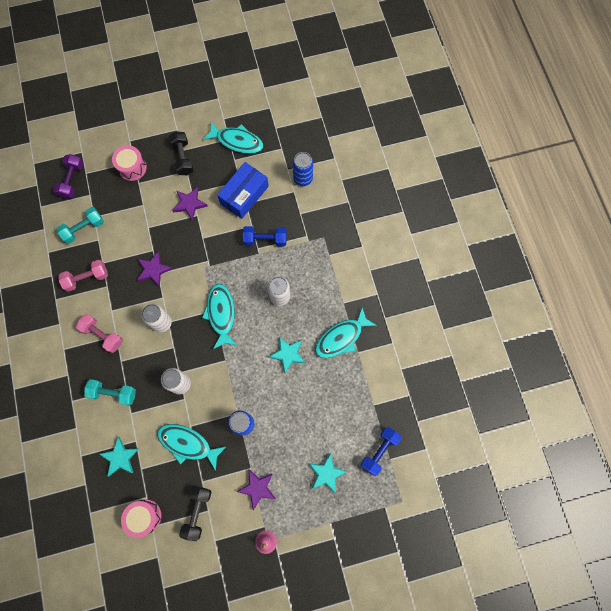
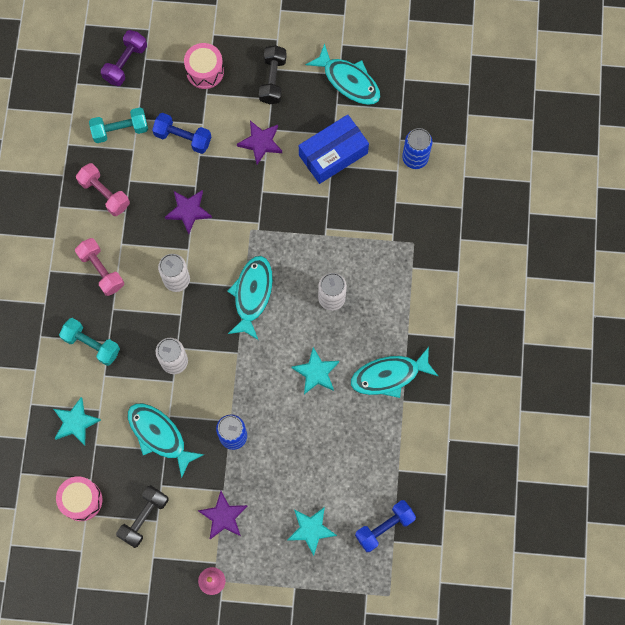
camera: 20 degrees right, 0 degrees up
pink dumbbell [59,260,108,292] -> pink dumbbell turned 45 degrees clockwise [76,163,130,216]
blue dumbbell [243,226,287,247] -> blue dumbbell moved to [152,113,211,154]

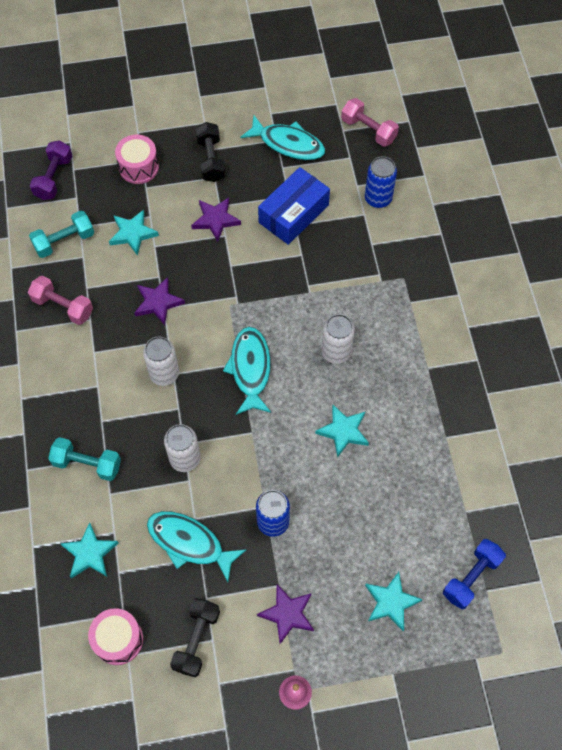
camera: 15 degrees left, 10 degrees down
pink dumbbell [75,238,124,296] -> pink dumbbell moved to [341,98,399,147]
blue dumbbell [152,113,211,154] -> turquoise star [109,210,159,256]
turquoise fish [351,347,438,398] -> none

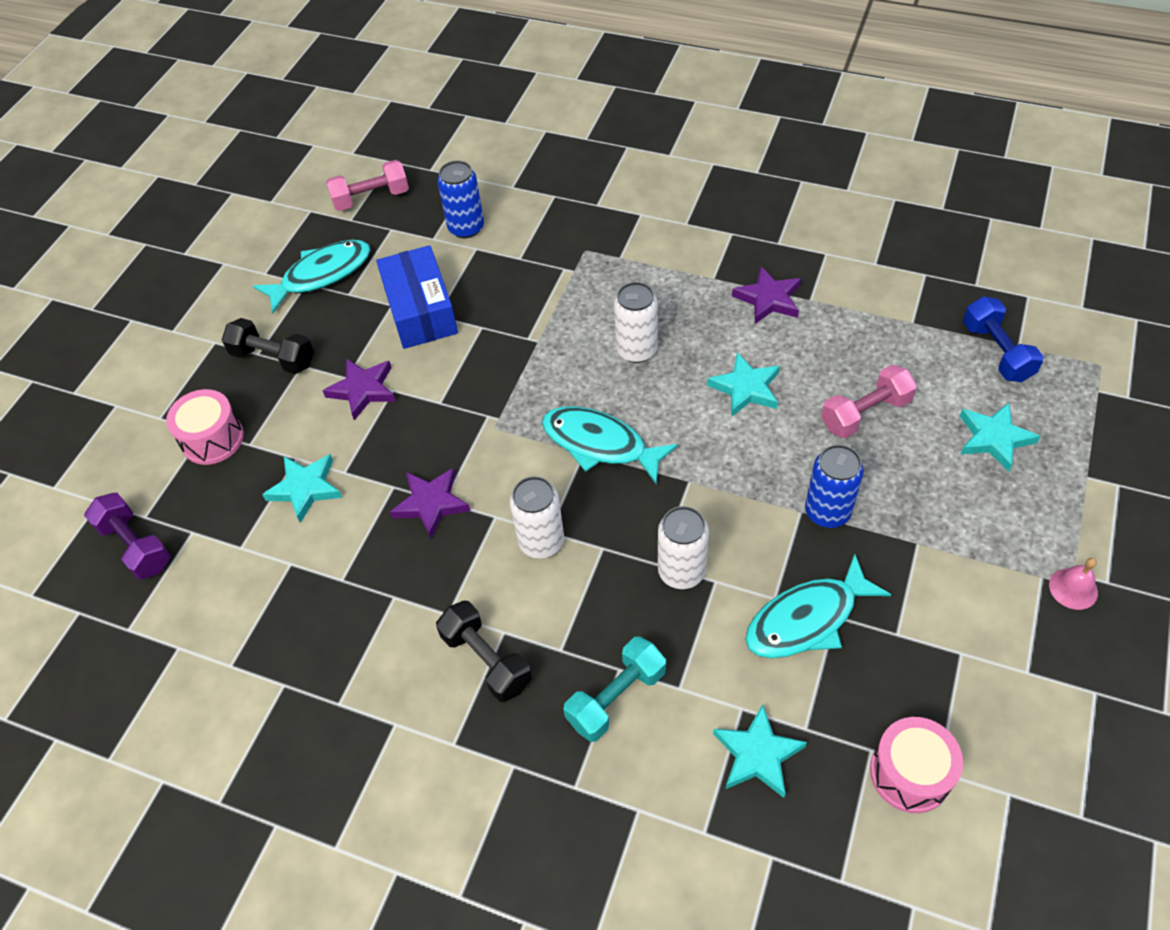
camera: 55 degrees left, 10 degrees down
pink dumbbell [28,276,93,325] -> pink dumbbell moved to [821,365,917,438]
turquoise dumbbell [29,211,94,258] -> none
black dumbbell [170,598,220,677] -> black dumbbell moved to [436,601,532,702]
purple star [257,585,314,644] -> purple star moved to [732,266,801,324]

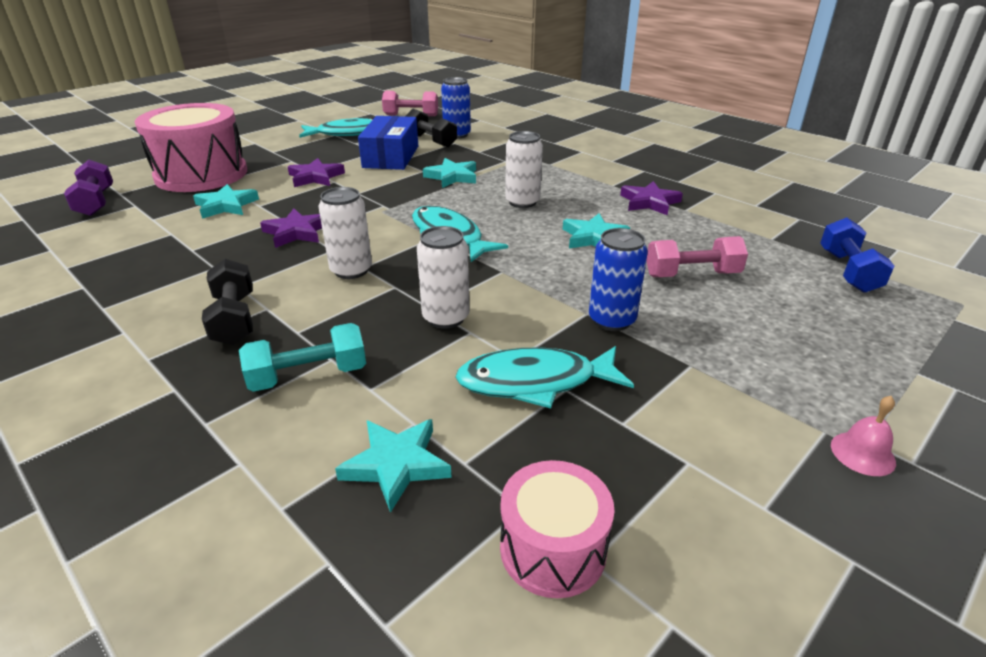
camera: 20 degrees right, 20 degrees down
pink drum [166,389,244,465] -> pink drum [134,103,247,192], size x1.89
black dumbbell [222,318,314,374] -> black dumbbell moved to [405,109,457,147]
turquoise star [960,403,1040,472] -> turquoise star moved to [423,158,476,188]

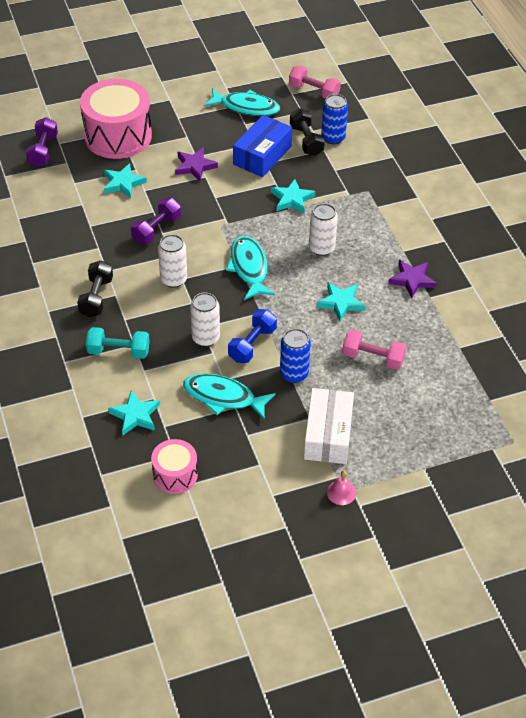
camera: 25 degrees right, 15 degrees up
purple star [260,209,322,248] -> purple dumbbell [131,198,181,244]
blue dumbbell [820,218,894,293] -> blue dumbbell moved to [228,309,277,363]
none -> white box [304,388,354,464]

